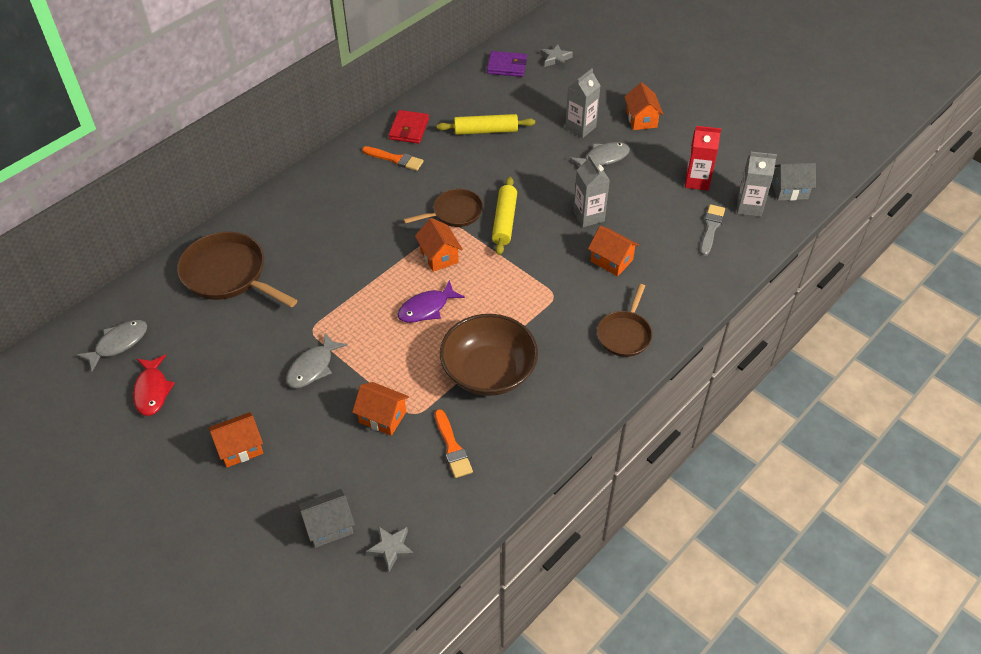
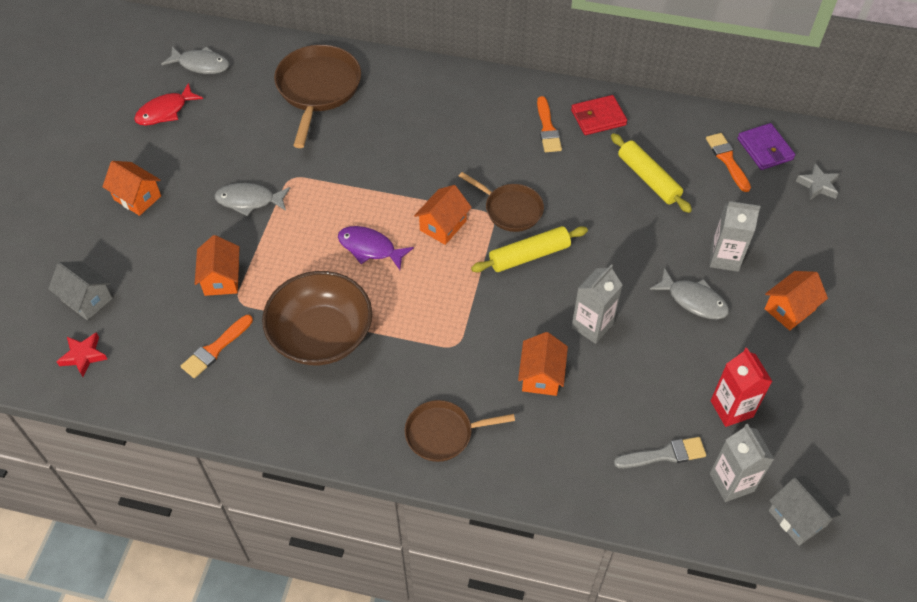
camera: 60 degrees right, 5 degrees up
grey star [366,526,415,572] -> red star [56,332,107,377]
none -> orange brush [706,133,751,192]

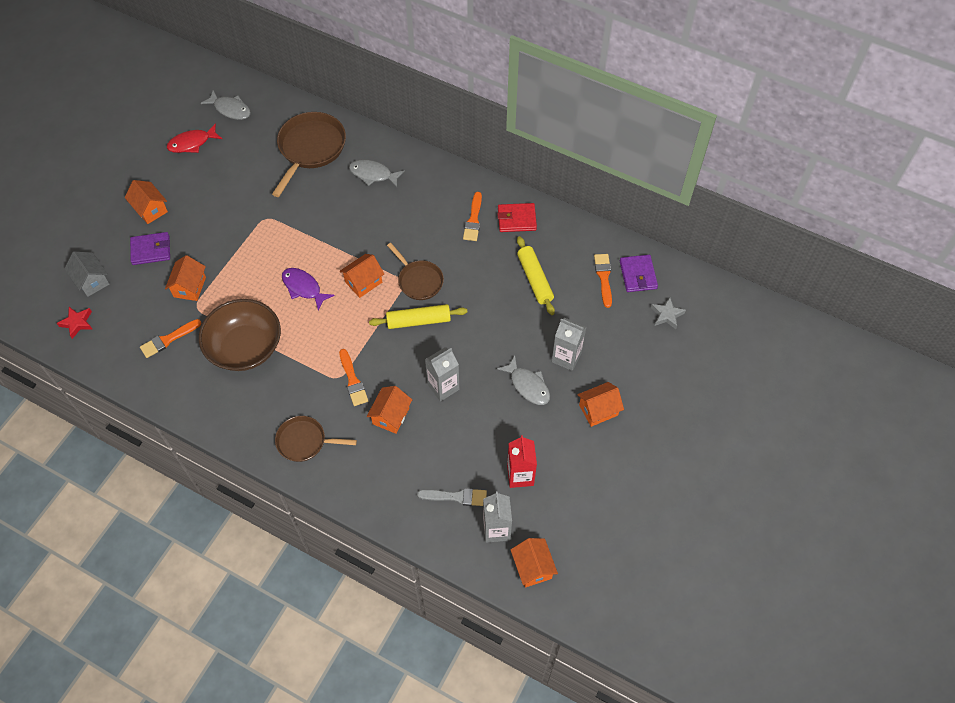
camera: 15 degrees right, 5 degrees up
grey fish [214,183,290,217] -> grey fish moved to [349,159,405,187]
grey house [768,476,841,546] -> orange house [511,538,558,587]
none -> purple wallet [130,232,170,265]
none -> orange brush [339,349,368,406]

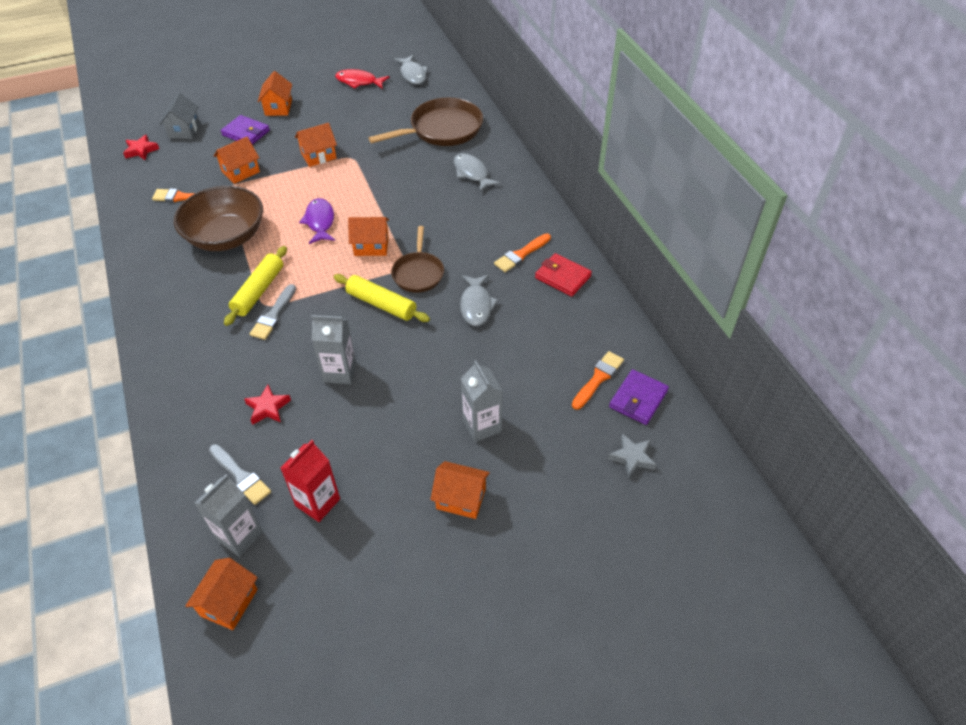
camera: 40 degrees right, 10 degrees down
brown pan [275,416,357,462] -> none
orange brush [339,349,368,406] -> grey brush [250,284,296,340]
orange house [367,386,412,434] -> orange house moved to [295,123,337,167]
grey fish [497,355,550,405] -> grey fish moved to [460,275,498,326]
yellow rolling pin [517,236,555,315] -> yellow rolling pin moved to [224,246,287,326]
none -> red star [244,385,291,425]

